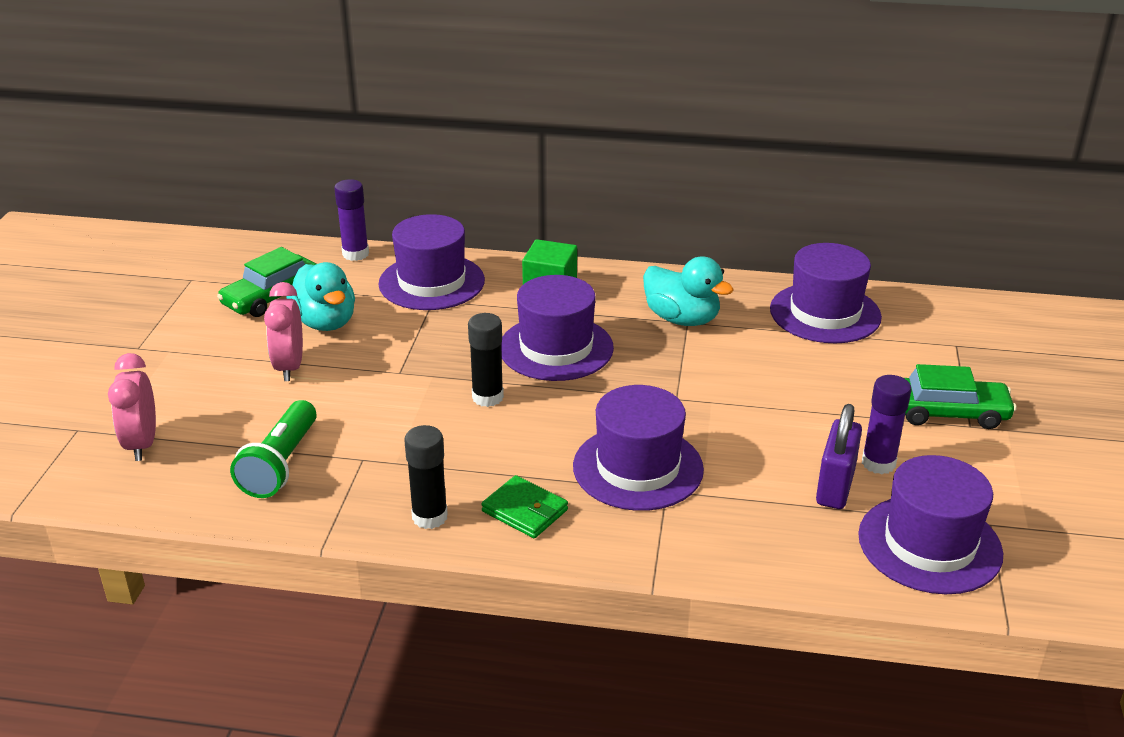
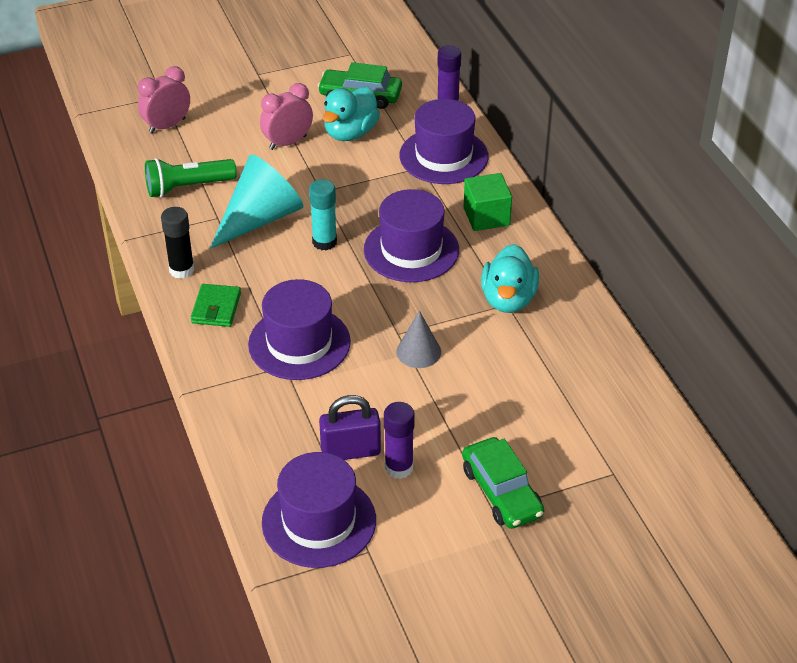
camera: 60 degrees right, 10 degrees up
black glue stick [468,313,504,407] -> turquoise glue stick [309,179,337,251]
purple hat [770,243,882,343] -> none
none -> turquoise cone [210,155,303,249]
none -> grey cone [396,311,441,368]

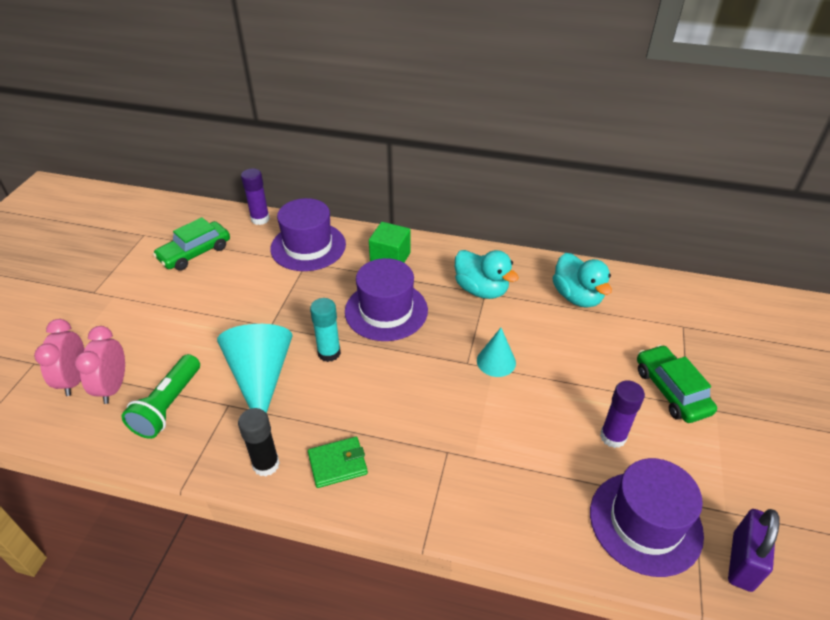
camera: 55 degrees left, 0 degrees up
green wallet [191,284,241,327] -> green wallet turned 60 degrees counterclockwise [308,436,368,488]
purple hat [248,279,351,380] -> none
pink clock [260,83,313,150] -> pink clock moved to [75,326,125,404]
purple padlock [319,395,381,460] -> purple padlock moved to [728,509,780,592]
turquoise duck [322,86,380,141] -> turquoise duck moved to [552,253,612,308]
grey cone [396,311,441,368] -> turquoise cone [477,328,516,377]
green car [462,437,544,529] -> green car turned 120 degrees counterclockwise [637,345,717,423]

